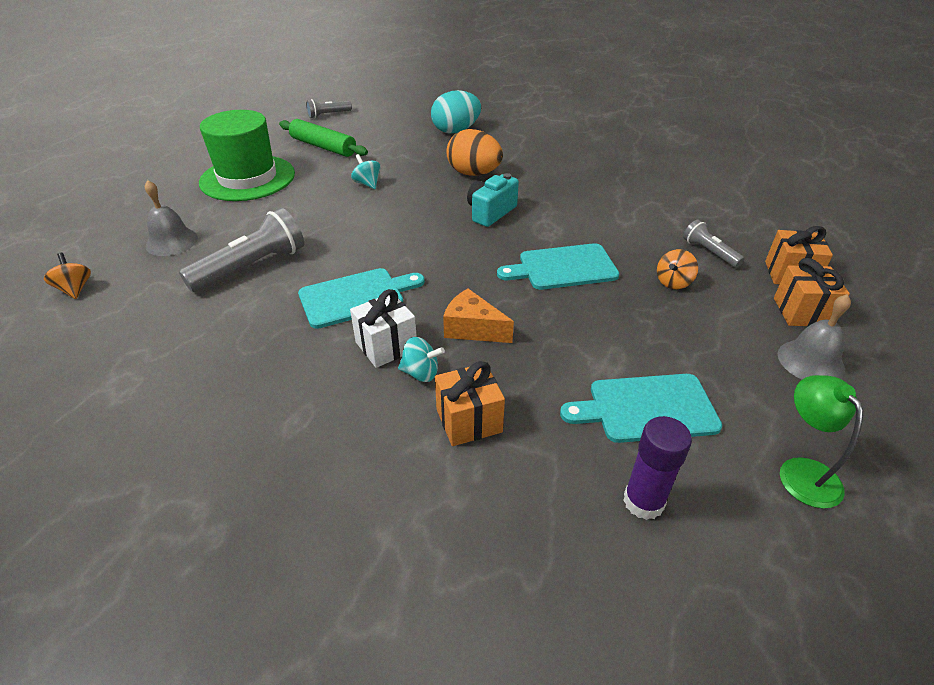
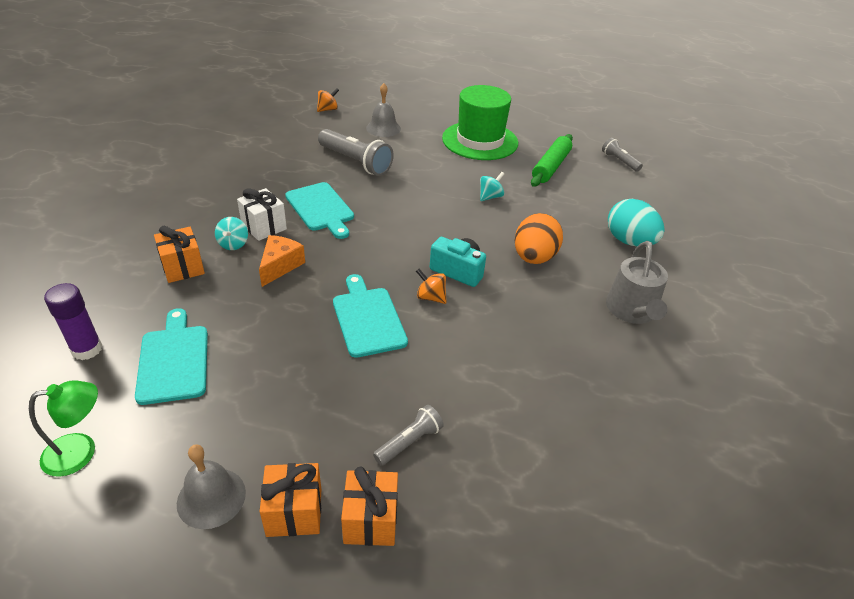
camera: 80 degrees right, 0 degrees up
orange spinning top [657,249,698,289] -> orange spinning top moved to [416,269,447,304]
none -> grey watering can [606,241,668,324]

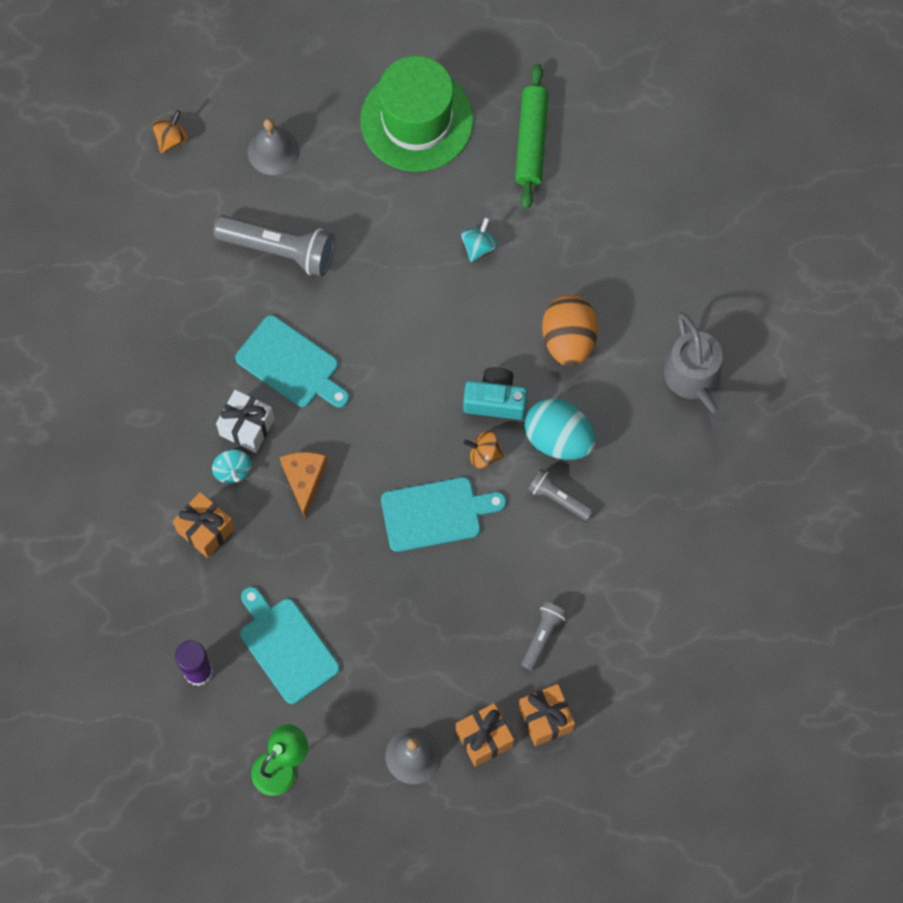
camera: 20 degrees left, 30 degrees up
turquoise cutting board [333,274,408,358] -> turquoise cutting board turned 120 degrees clockwise [381,477,506,552]
grey flashlight [602,138,643,172] -> grey flashlight moved to [528,469,593,520]
turquoise egg [608,199,664,246] -> turquoise egg moved to [525,398,596,460]

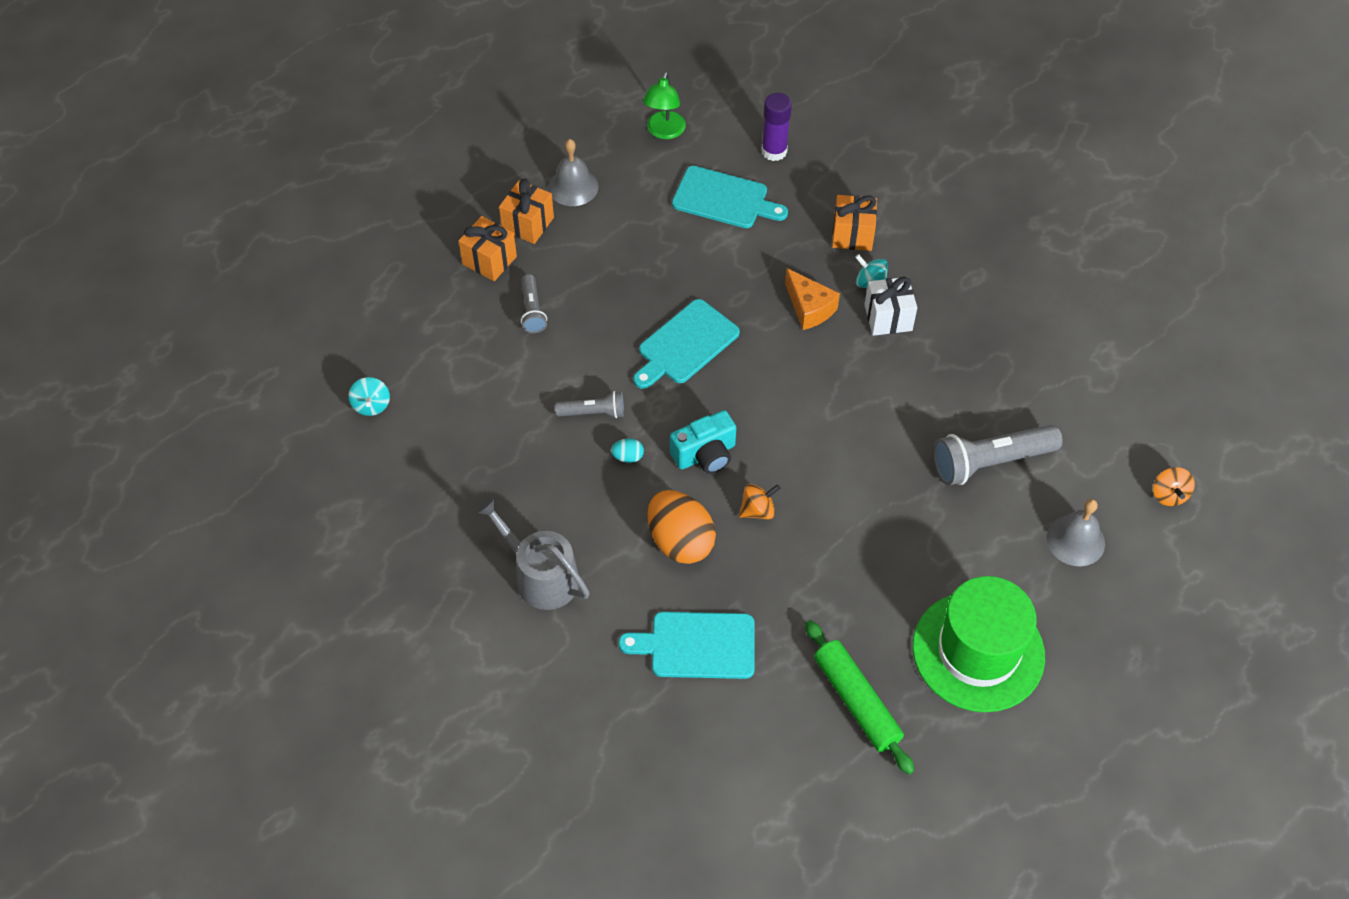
camera: 145 degrees right, 15 degrees down
turquoise cutting board [235,315,349,408] -> turquoise cutting board moved to [619,612,755,679]
turquoise spinning top [461,217,498,262] -> turquoise spinning top moved to [348,377,390,416]
orange spinning top [463,430,504,468] -> orange spinning top moved to [739,484,780,519]
turquoise egg [525,398,596,460] -> turquoise egg [611,438,644,463], size x0.42

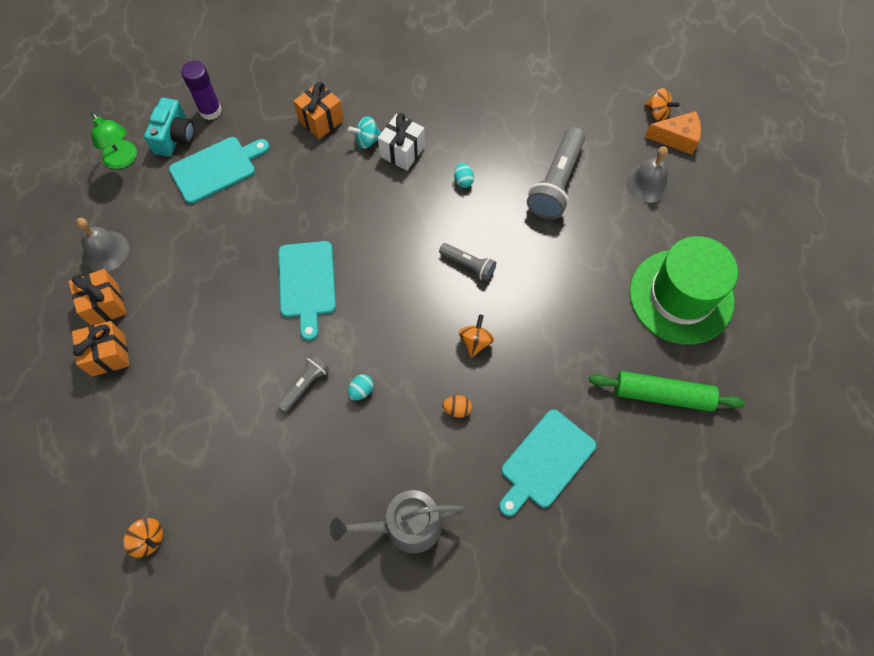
camera: 50 degrees left, 10 degrees up
turquoise spinning top [348,377,390,416] -> orange spinning top [123,518,163,558]
grey flashlight [521,274,547,333] -> grey flashlight moved to [439,243,496,281]
orange egg [647,490,716,564] -> orange egg [442,395,472,418], size x0.42
turquoise camera [670,410,736,474] -> turquoise camera moved to [144,98,194,157]
orange cheese [785,268,840,330] -> orange cheese moved to [645,111,701,154]
none -> turquoise egg [454,163,474,188]

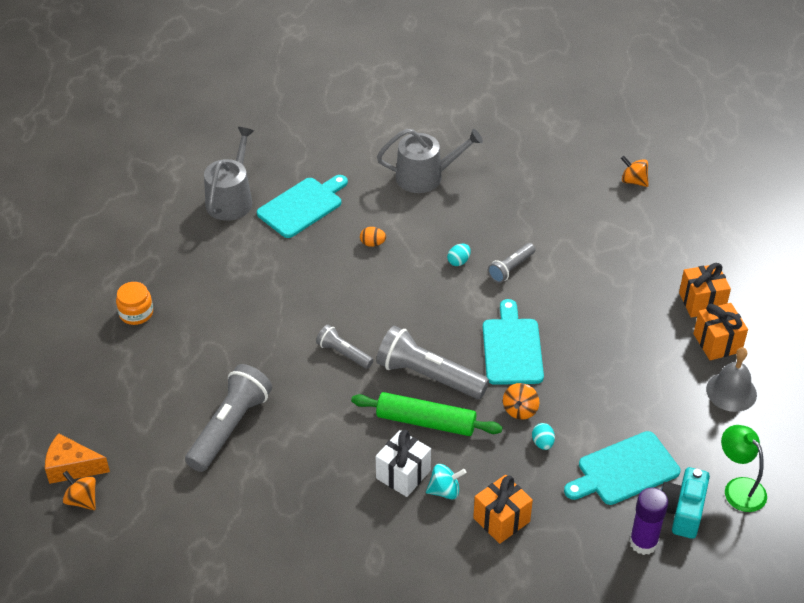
camera: 175 degrees left, 20 degrees down
turquoise egg [454,163,474,188] -> turquoise egg moved to [532,423,555,450]
orange spinning top [459,315,494,358] -> orange spinning top moved to [503,383,539,420]
green rolling pin [589,371,745,412] -> green rolling pin moved to [351,392,503,436]
grey bell [626,146,671,203] -> none
green hat [630,236,738,344] -> orange jar [116,282,153,325]
none -> grey watering can [204,127,254,221]
none -> grey flashlight [376,326,489,399]

